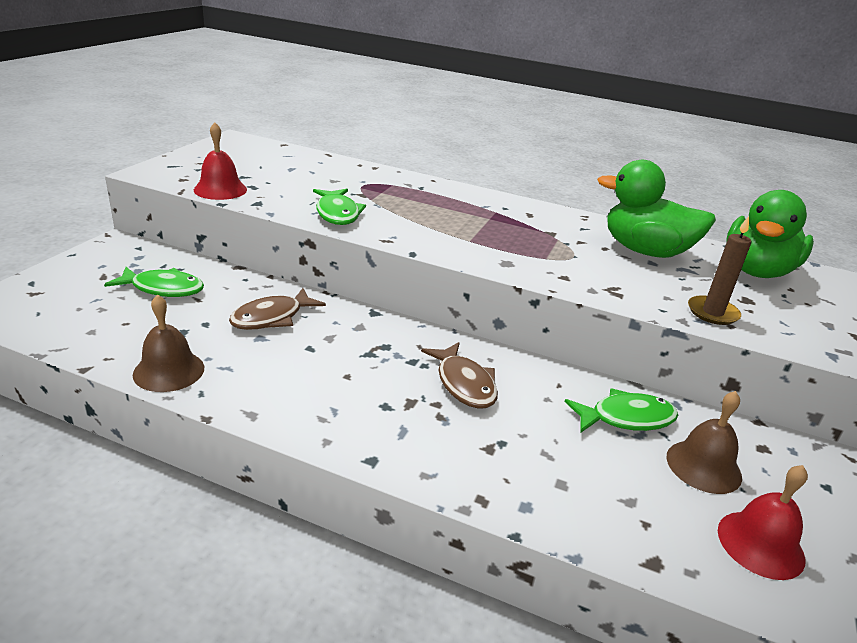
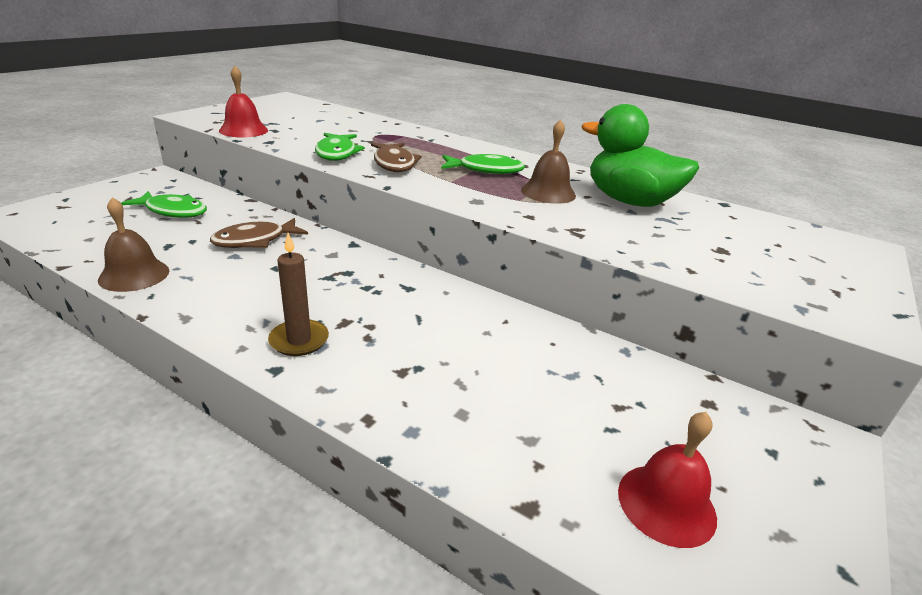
camera: 10 degrees right, 0 degrees up
brown fish [421,342,498,409] -> brown fish moved to [371,143,422,172]
green fish [564,389,678,432] -> green fish moved to [441,154,525,174]
brown bell [667,391,742,494] -> brown bell moved to [521,119,576,204]
brown candle [688,216,752,325] -> brown candle moved to [268,233,329,356]
green duck [726,190,814,278] -> none

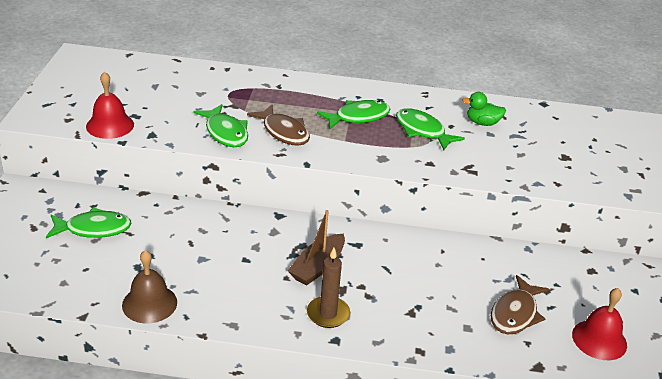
camera: 25 degrees left, 5 degrees up
brown fish [210,218,308,248] -> brown fish moved to [491,275,549,334]
brown bell [521,119,576,204] -> green fish [396,108,465,151]
green duck [582,104,699,207] -> green duck [463,92,506,126], size x0.47
none -> brown boat [288,210,345,286]

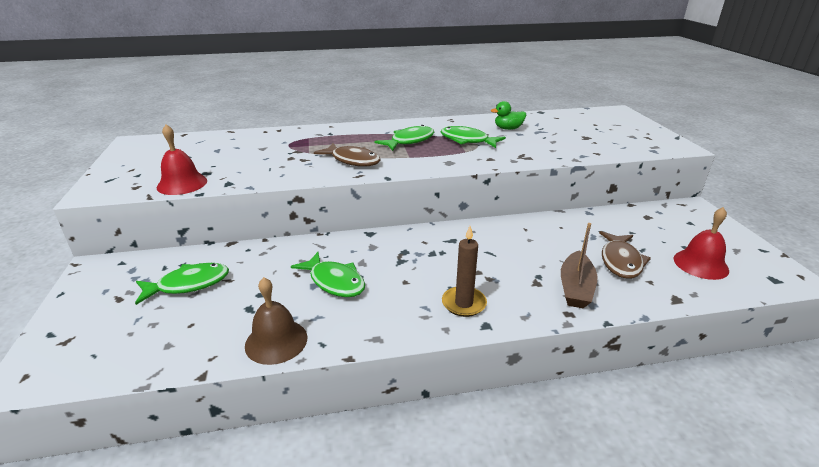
camera: 15 degrees left, 5 degrees down
green fish [193,104,248,147] -> green fish moved to [291,252,365,297]
brown boat [288,210,345,286] -> brown boat moved to [561,223,598,308]

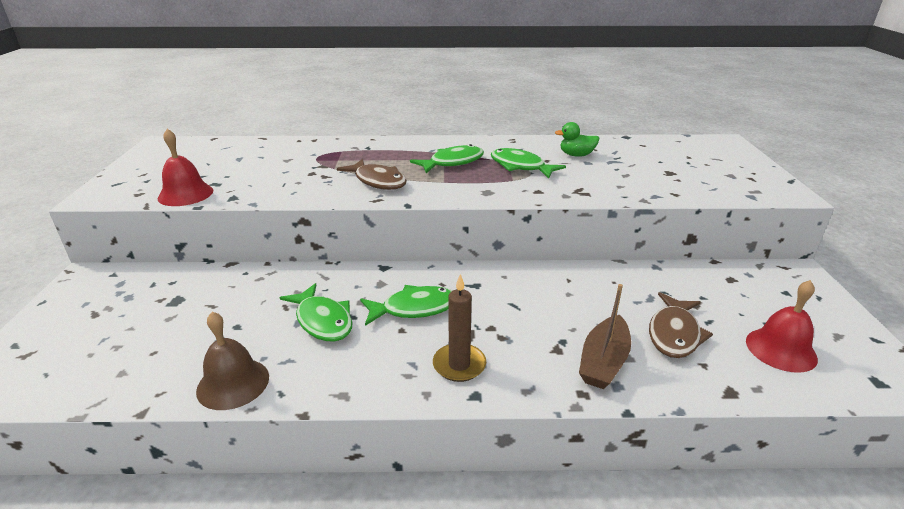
camera: 10 degrees right, 0 degrees up
green fish [135,263,229,305] -> green fish moved to [360,285,452,326]

